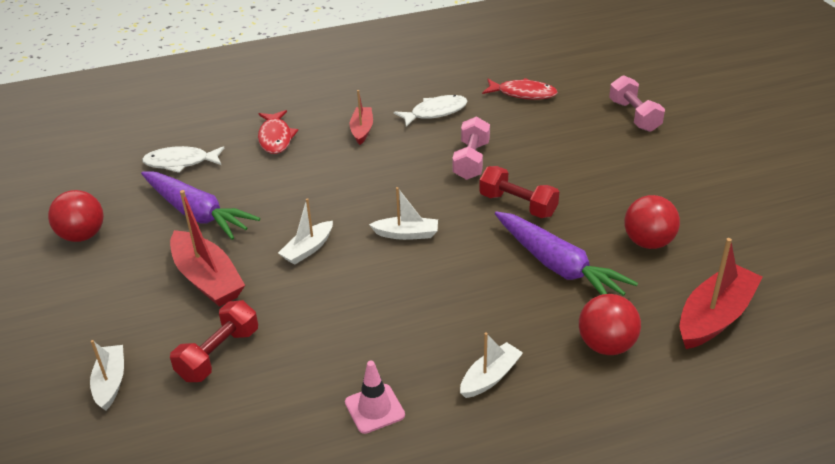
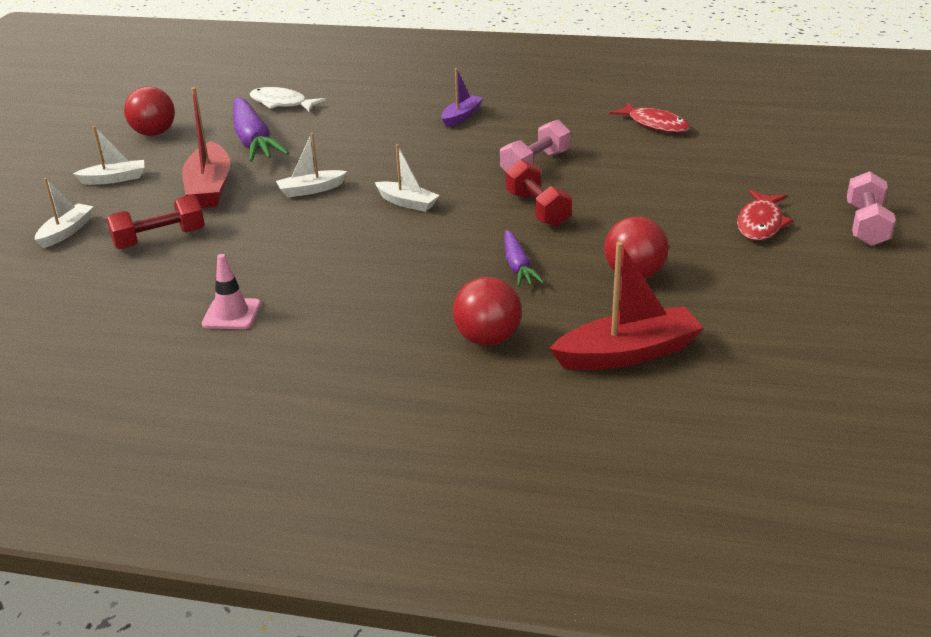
camera: 30 degrees right, 5 degrees down
red fish [258,110,298,154] -> red fish moved to [737,190,793,241]
red boat [350,90,373,145] -> purple boat [441,68,483,127]
white fish [393,95,468,127] -> none
white boat [460,332,523,398] -> white boat moved to [73,126,144,185]
purple carrot [495,211,638,296] -> purple carrot [504,230,544,287], size x0.55
pink dumbbell [609,75,665,132] -> pink dumbbell moved to [847,171,896,246]

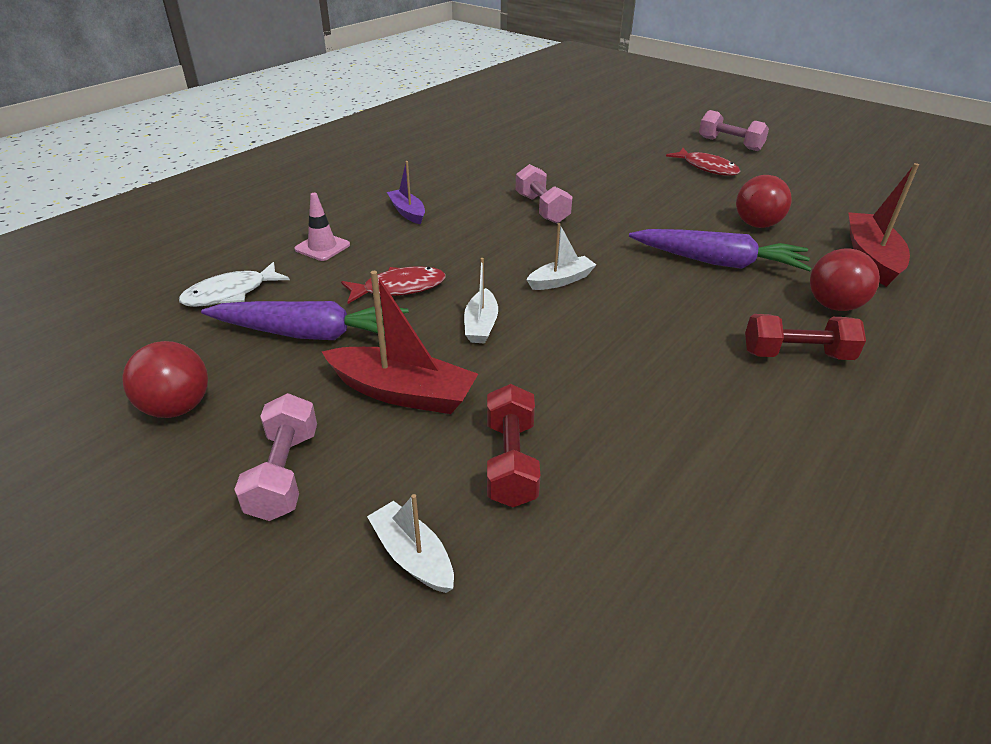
camera: 65 degrees left, 5 degrees up
white boat [73,126,144,185] -> pink dumbbell [234,393,317,521]
pink traffic cone [202,254,261,329] -> pink traffic cone moved to [294,193,350,261]
purple carrot [504,230,544,287] -> purple carrot [629,229,812,271], size x1.81
red dumbbell [506,159,572,227] -> red dumbbell moved to [745,314,866,360]
red fish [609,102,690,133] -> red fish moved to [341,266,446,304]

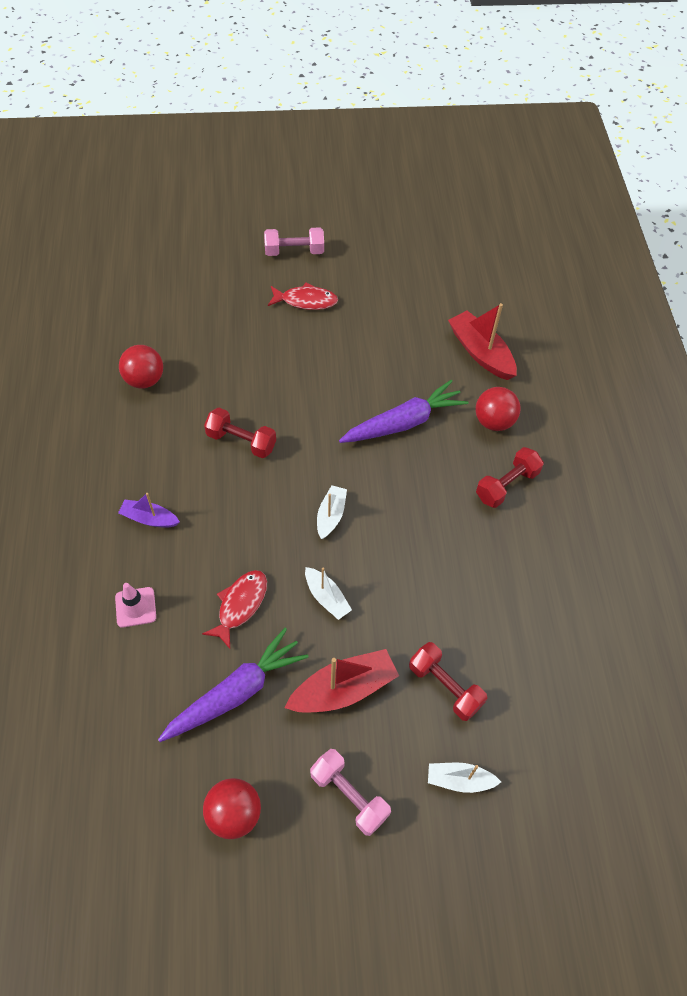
camera: 45 degrees left, 20 degrees up
white fish [179,262,290,307] -> none
pink dumbbell [515,164,572,224] -> red dumbbell [204,408,276,458]
red ball [736,175,792,228] -> red ball moved to [119,345,163,388]

